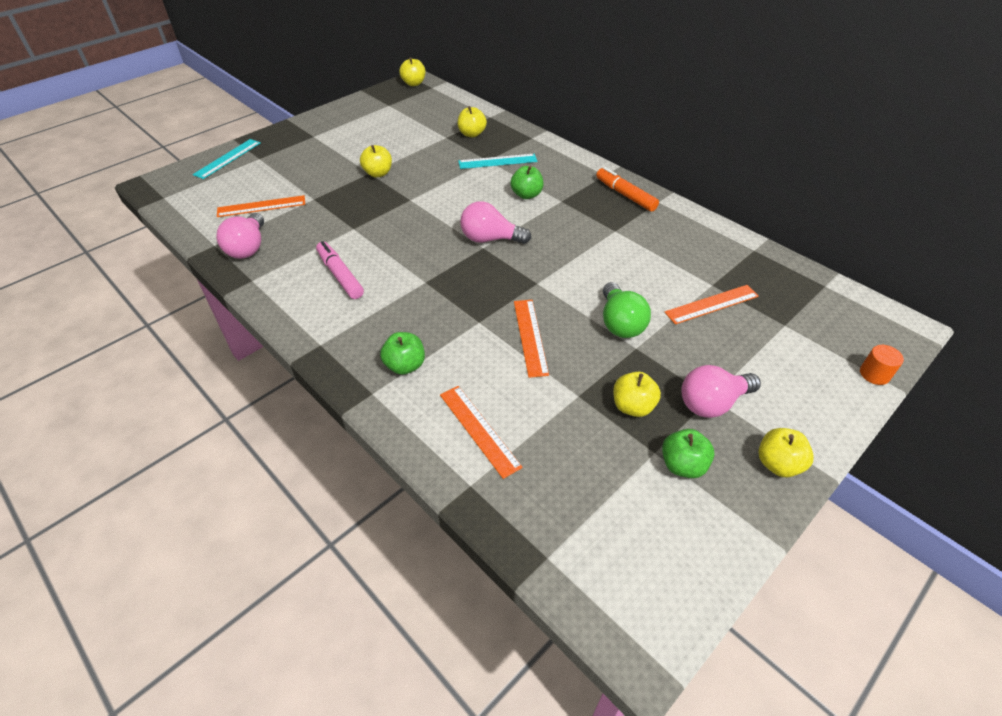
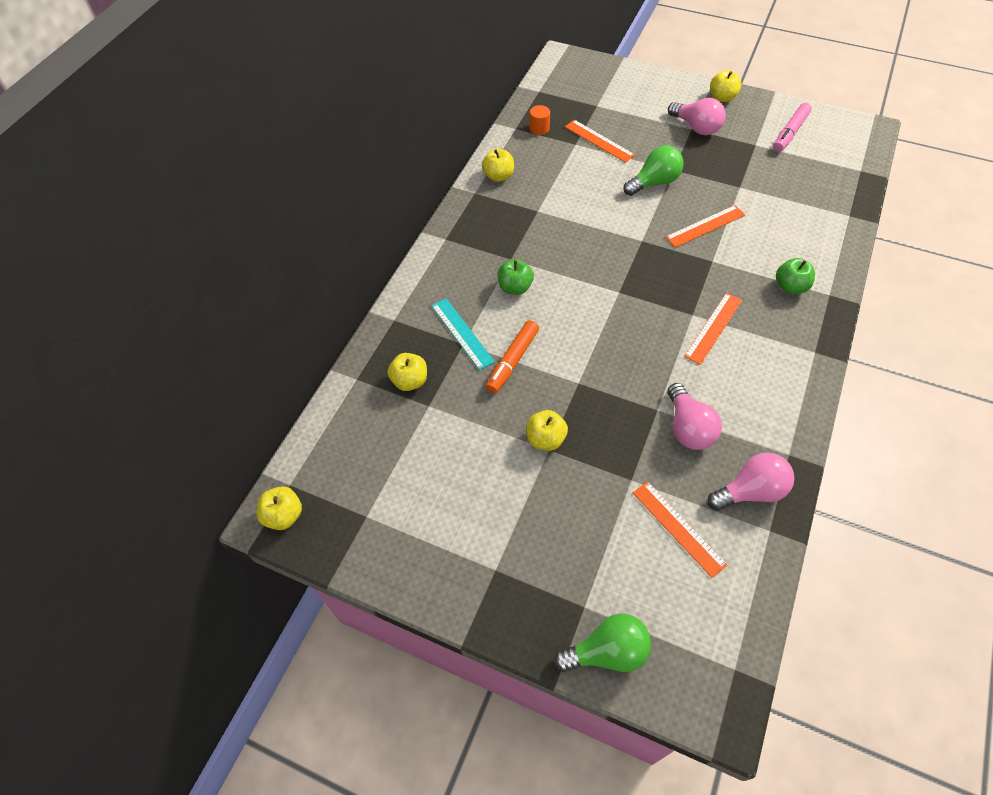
camera: 110 degrees left, 10 degrees up
turquoise ruler [192,139,261,179] -> green light bulb [553,614,651,672]
pink marker [316,241,364,299] -> pink marker moved to [773,103,812,152]
orange ruler [440,386,523,479] -> orange ruler moved to [684,293,742,365]
pink light bulb [460,201,531,244] -> pink light bulb moved to [667,383,722,450]
orange marker [596,167,659,212] -> orange marker moved to [486,320,539,393]
yellow apple [613,372,661,417] -> yellow apple moved to [482,149,514,182]
green apple [662,429,715,478] -> none
orange cylinder [860,345,904,385] -> orange cylinder moved to [530,105,550,135]

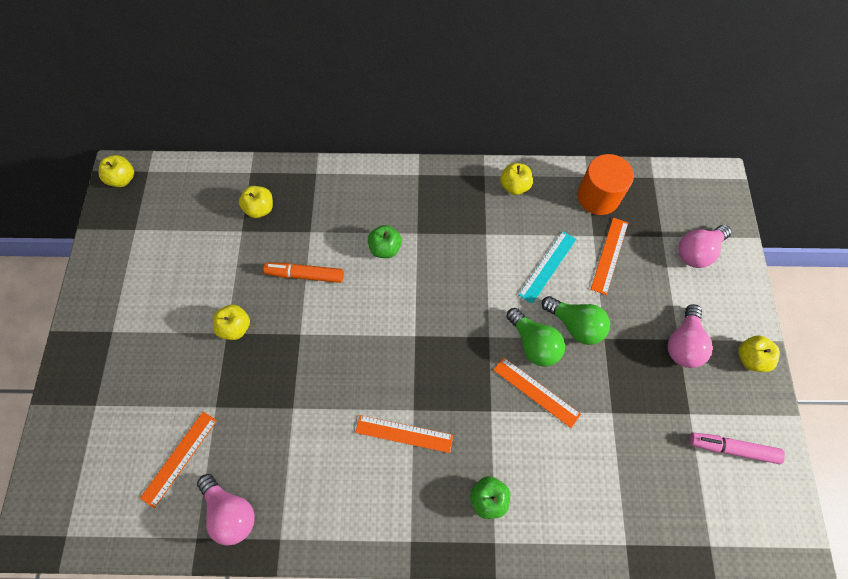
camera: 65 degrees right, 10 degrees up
turquoise ruler [431,298,495,370] -> turquoise ruler moved to [519,231,576,304]
orange cylinder [530,105,550,135] -> orange cylinder [577,154,634,215], size x2.03
green light bulb [553,614,651,672] -> green light bulb moved to [506,308,565,367]
pink light bulb [667,383,722,450] -> pink light bulb moved to [678,225,732,268]

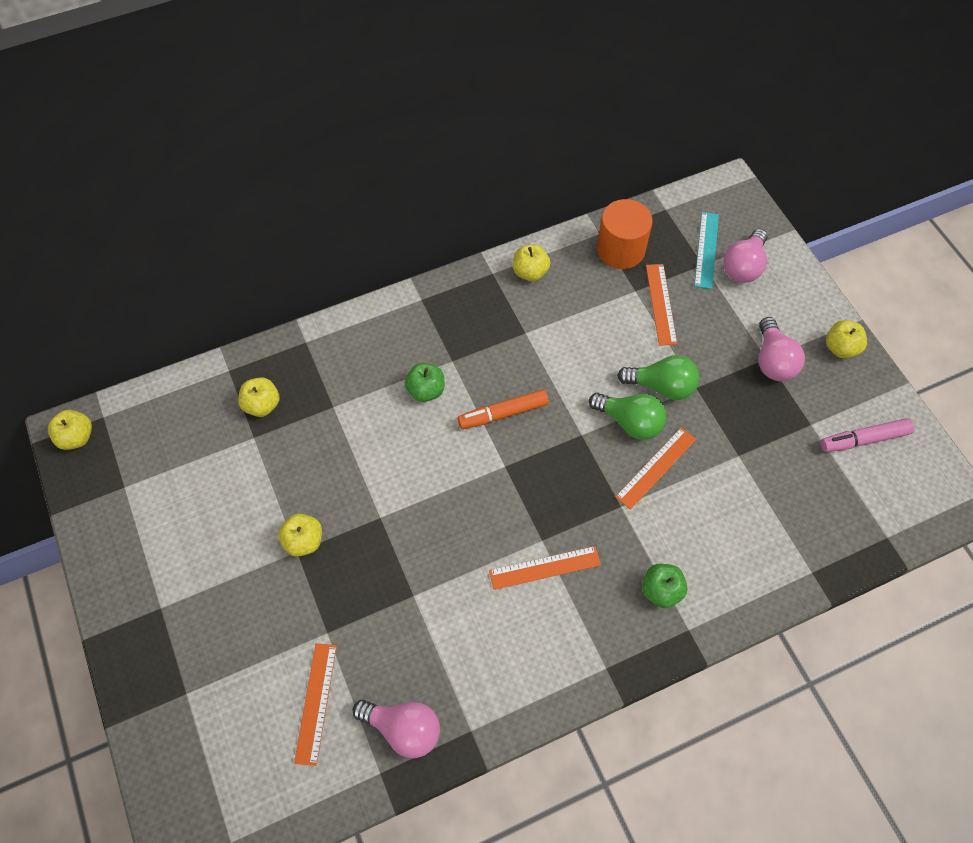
camera: 25 degrees left, 5 degrees down
orange marker [263,262,344,283] -> orange marker moved to [458,389,549,429]
orange ruler [494,357,581,428] -> orange ruler turned 60 degrees counterclockwise [615,428,696,510]
turquoise ruler [519,231,576,304] -> turquoise ruler moved to [694,212,719,289]

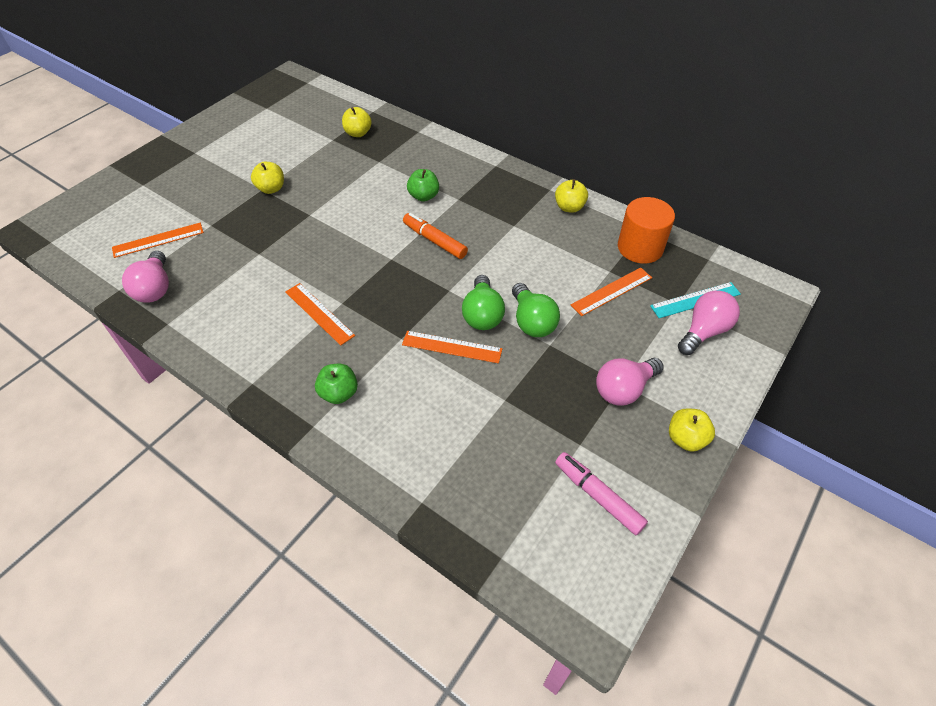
camera: 60 degrees right, 10 degrees down
yellow apple [48,410,92,450] -> none
pink light bulb [723,229,768,283] -> pink light bulb turned 135 degrees clockwise [678,290,740,355]

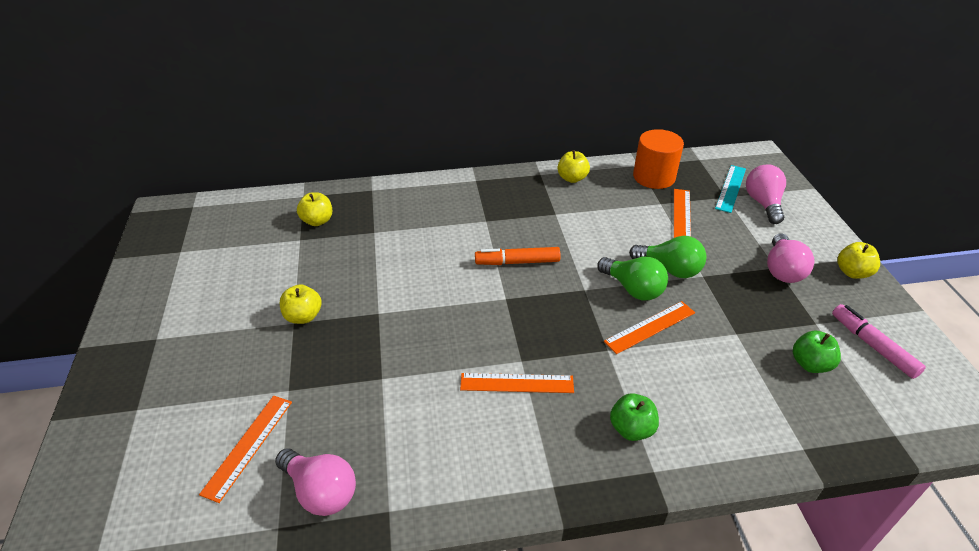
camera: 45 degrees left, 10 degrees down
green apple [407,169,439,202] -> green apple moved to [793,331,841,373]
pink marker [555,452,648,535] -> pink marker turned 60 degrees clockwise [832,304,926,379]

